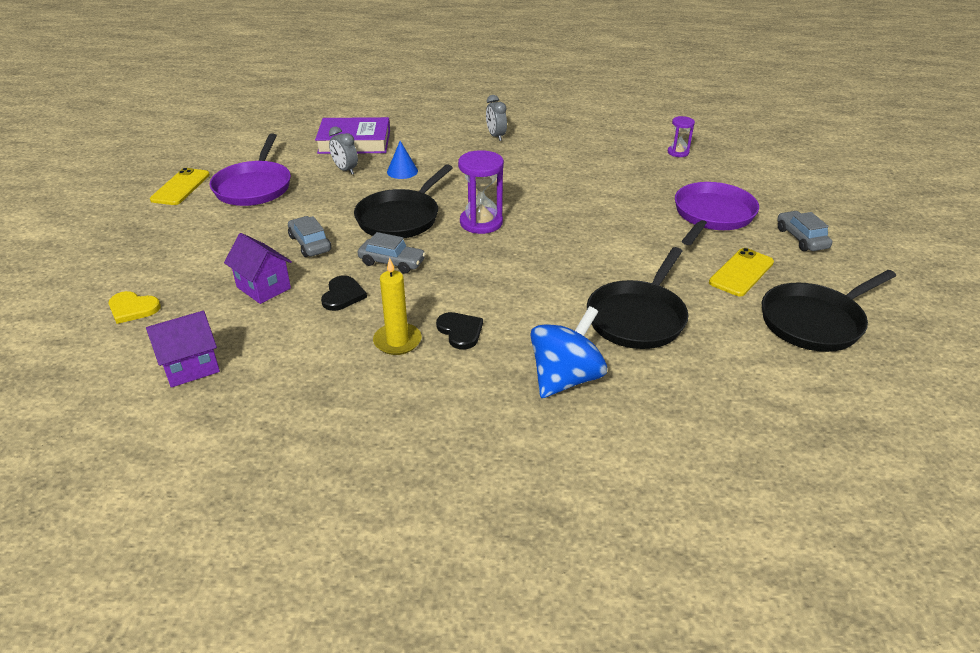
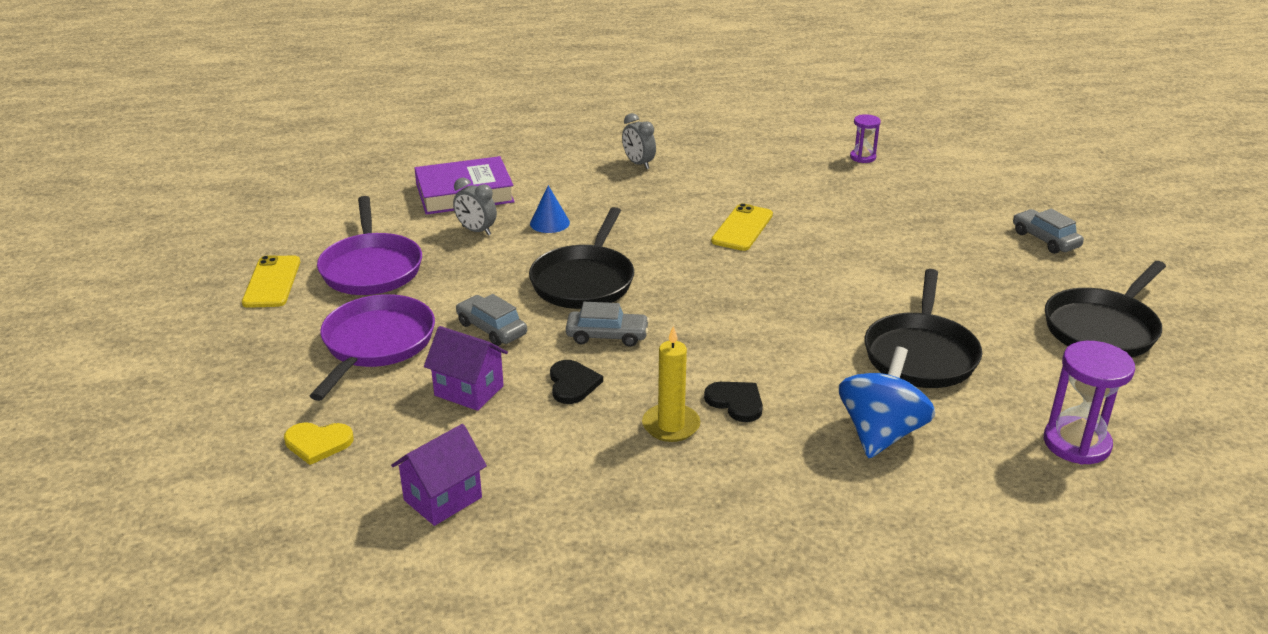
camera: 15 degrees left, 5 degrees down
purple hourglass [458,150,504,234] -> purple hourglass moved to [1044,341,1135,464]
purple pan [675,182,759,245] -> purple pan moved to [310,294,435,401]
yellow phone [709,248,774,296] -> yellow phone moved to [711,203,773,251]

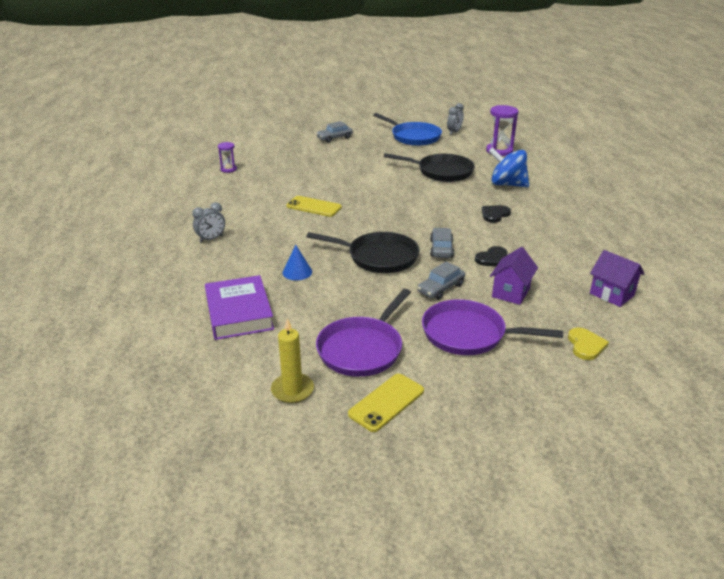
camera: 90 degrees left, 0 degrees up
yellow phone [242,255,300,308] -> yellow phone turned 45 degrees counterclockwise [348,374,424,432]
purple pan [317,196,422,295] -> purple pan turned 135 degrees clockwise [316,289,411,377]
grey clock [453,178,497,236] -> grey clock moved to [447,103,464,135]
black heart [550,360,603,404] -> black heart turned 150 degrees clockwise [475,246,508,266]
yellow candle [642,326,700,442] -> yellow candle moved to [271,318,314,403]
black pan [1045,261,1166,358] -> blue pan [373,113,442,146]

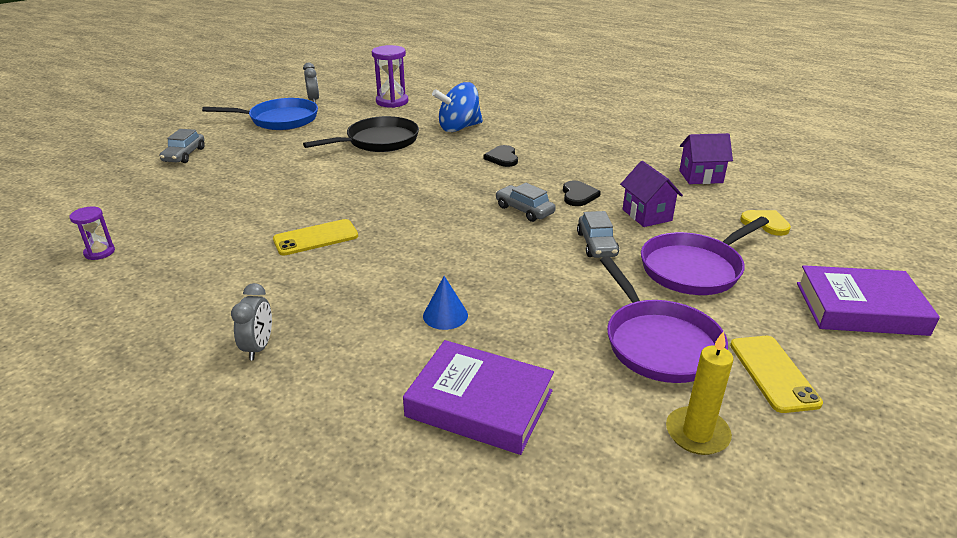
camera: 50 degrees left, 0 degrees up
black pan [306,232,420,273] -> none
none -> purple book [797,265,940,336]

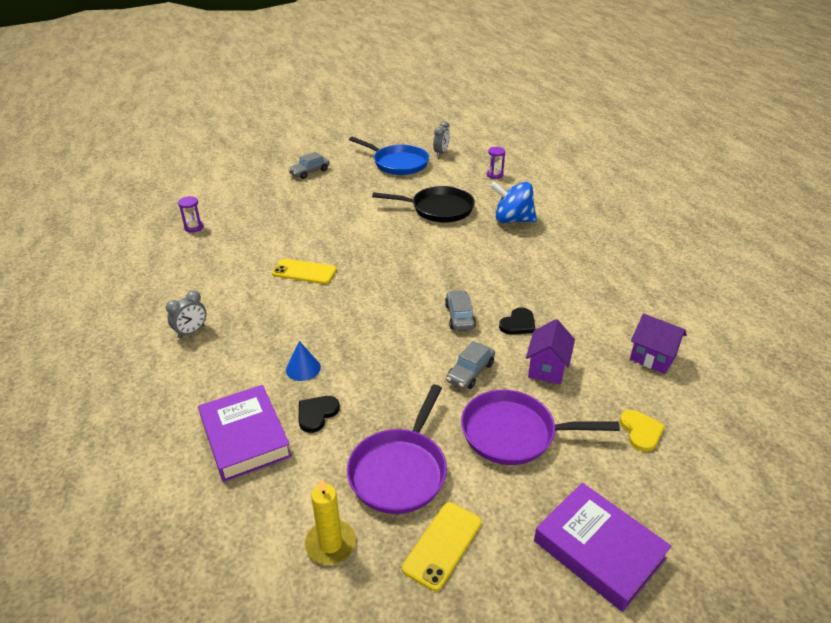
camera: 40 degrees right, 5 degrees up
purple hourglass [372,45,408,108] -> purple hourglass [487,147,506,179], size x0.57
black heart [484,145,518,167] -> black heart moved to [299,396,340,433]

